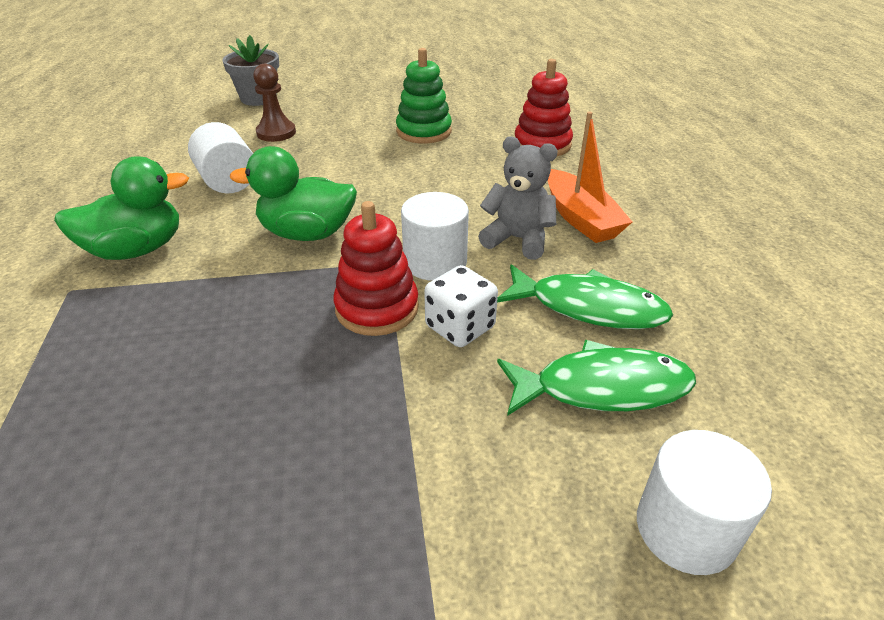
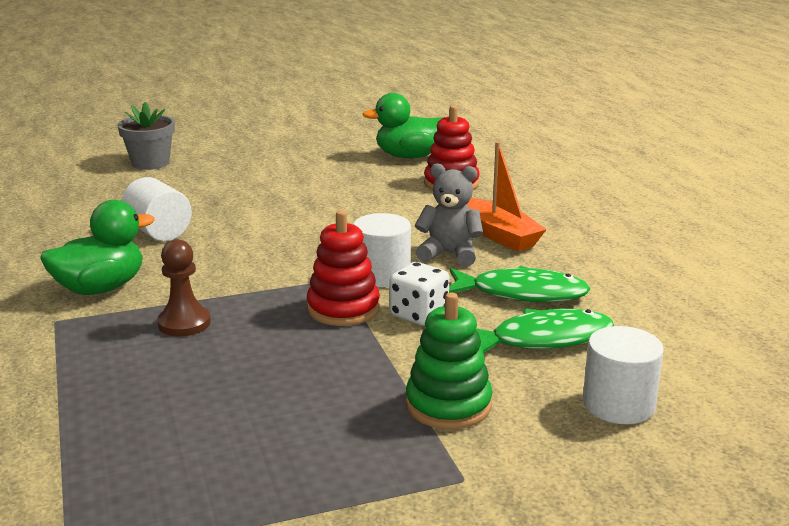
camera: 10 degrees left, 15 degrees down
green duck [230,146,357,241] -> green duck moved to [362,93,442,158]
brown pawn [253,64,296,142] -> brown pawn moved to [157,239,211,337]
green stacking toy [396,48,452,143] -> green stacking toy moved to [406,293,493,429]

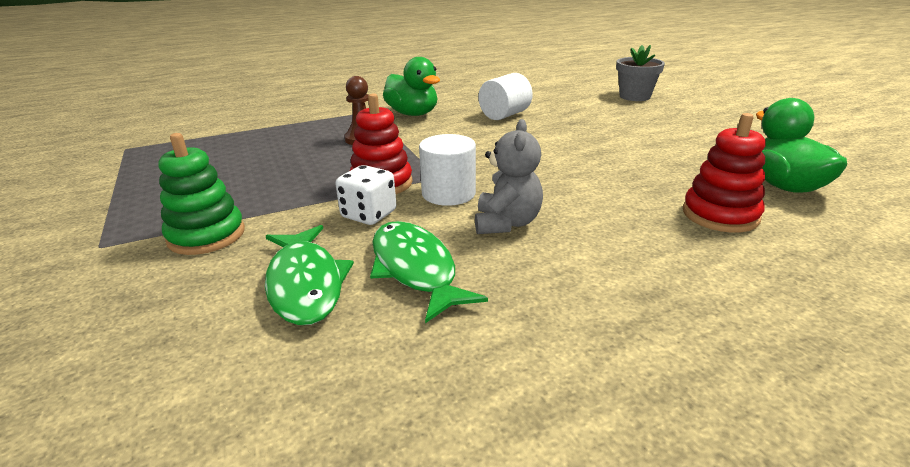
camera: 85 degrees right, 5 degrees up
green fish [449,266,591,302] -> green fish turned 150 degrees clockwise [370,221,488,323]
orange boat [467,142,547,252] -> none
white cylinder [583,326,664,424] -> none

